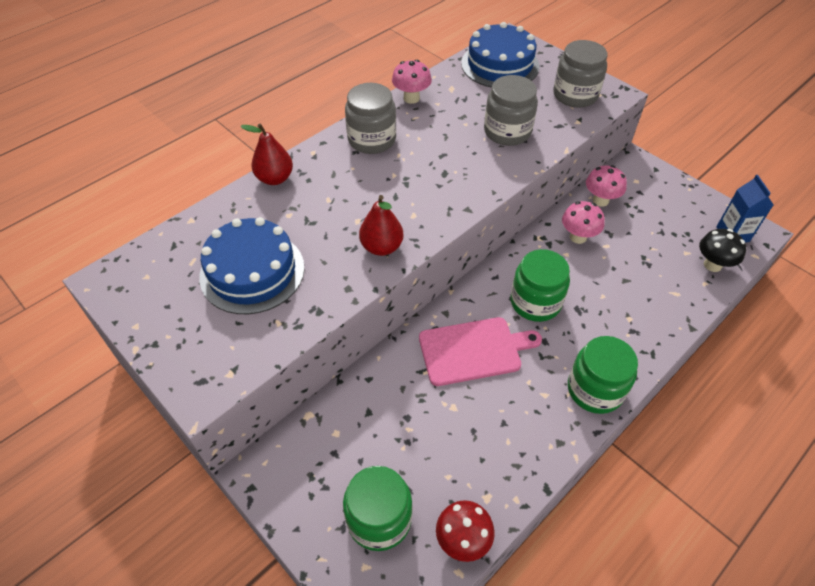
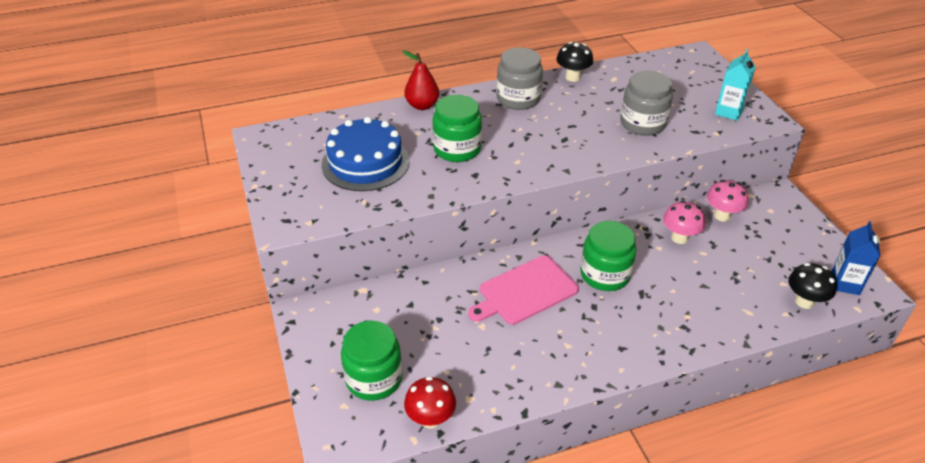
camera: 25 degrees right, 10 degrees down
red pear [359,195,404,256] -> none
pink mushroom [392,60,432,104] -> black mushroom [556,42,593,82]
pink cutting board [419,317,542,386] -> pink cutting board turned 135 degrees clockwise [468,255,579,325]
blue cake [461,22,539,88] -> none
grey jar [553,40,607,108] -> turquoise carton [715,49,756,121]
green jar [568,336,638,414] -> green jar moved to [432,95,482,162]

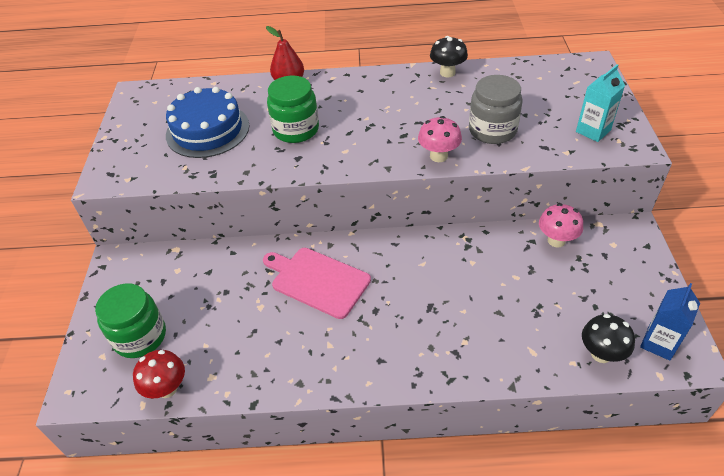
camera: 20 degrees right, 5 degrees up
pink cutting board [468,255,579,325] -> pink cutting board turned 45 degrees clockwise [263,248,371,319]
grey jar [497,48,543,110] -> none
green jar [580,221,636,291] -> none
pink mushroom [663,201,705,244] -> pink mushroom moved to [418,116,462,162]

